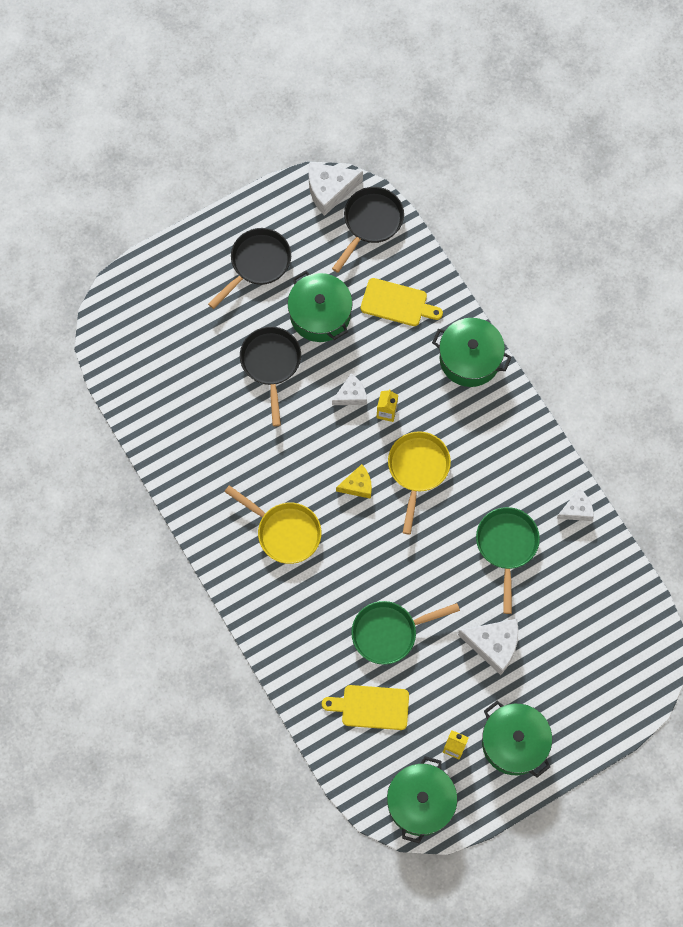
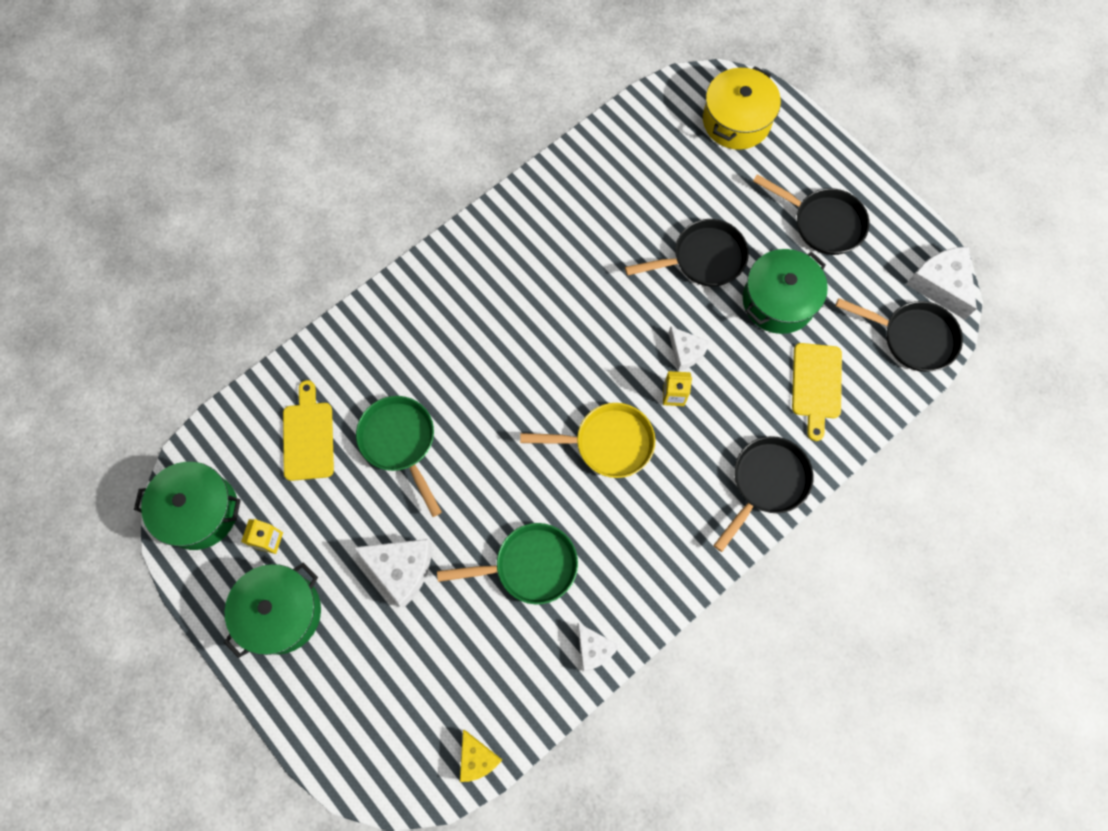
camera: 80 degrees right, 0 degrees up
yellow pan [224,485,321,564] -> none
yellow cheese [336,464,372,499] -> yellow cheese moved to [460,730,502,782]
green pot [432,318,512,387] -> black pan [713,436,814,552]
white cheese [458,619,519,675] -> white cheese turned 75 degrees counterclockwise [353,539,431,608]
none -> yellow pot [703,66,781,150]

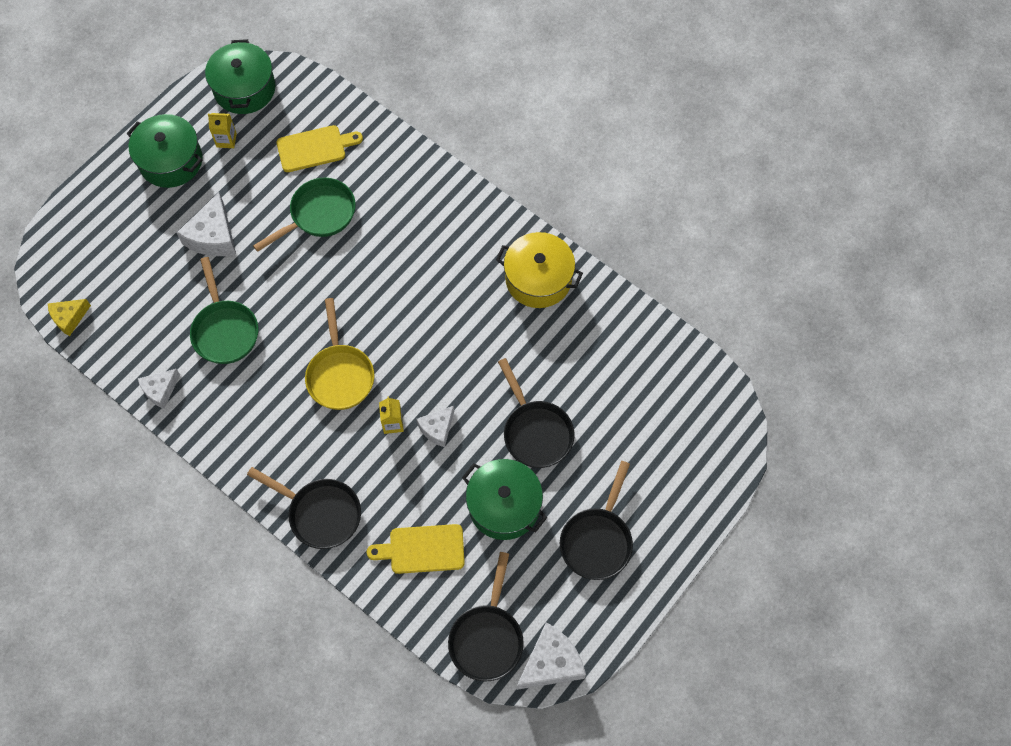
camera: 80 degrees right, 5 degrees down
yellow pot [703,66,781,150] -> yellow pot moved to [496,232,583,308]

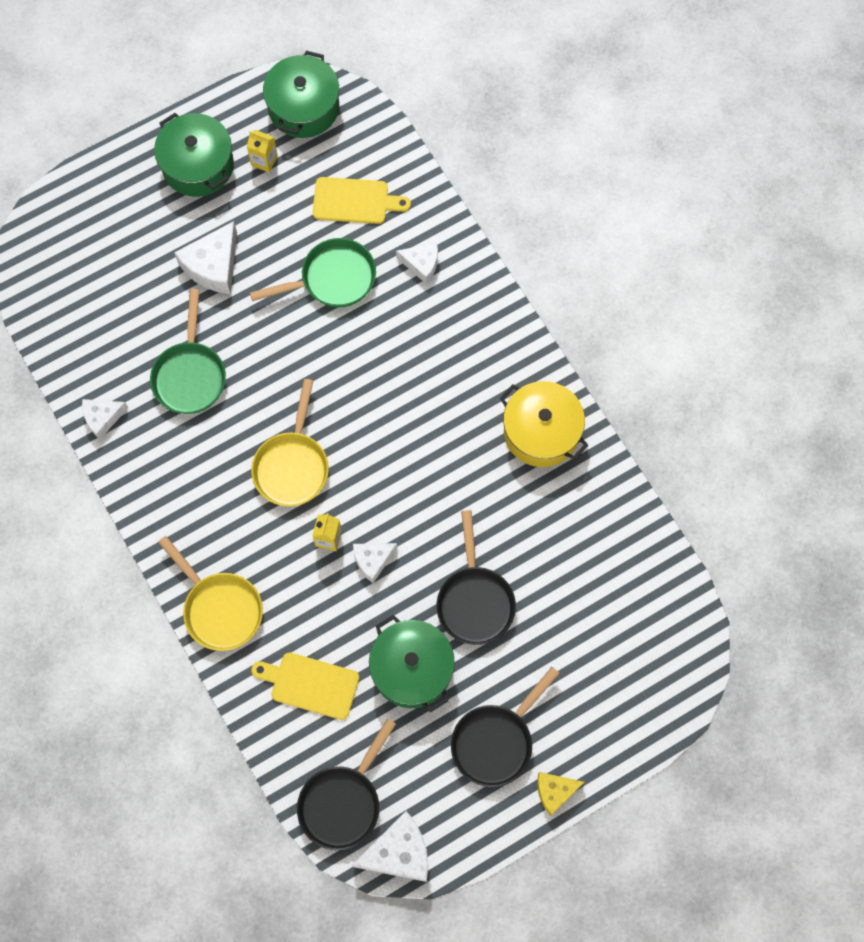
camera: 20 degrees right, 5 degrees up
yellow cheese [48,299,91,336] -> yellow cheese moved to [537,772,584,816]
black pan [247,467,361,549] -> yellow pan [158,536,263,651]
none -> white cheese [396,243,438,284]

